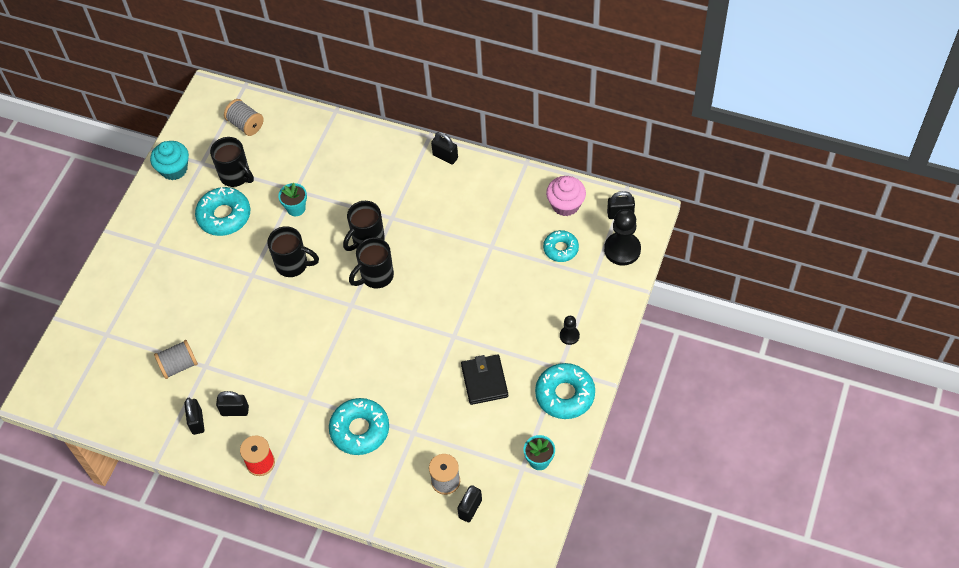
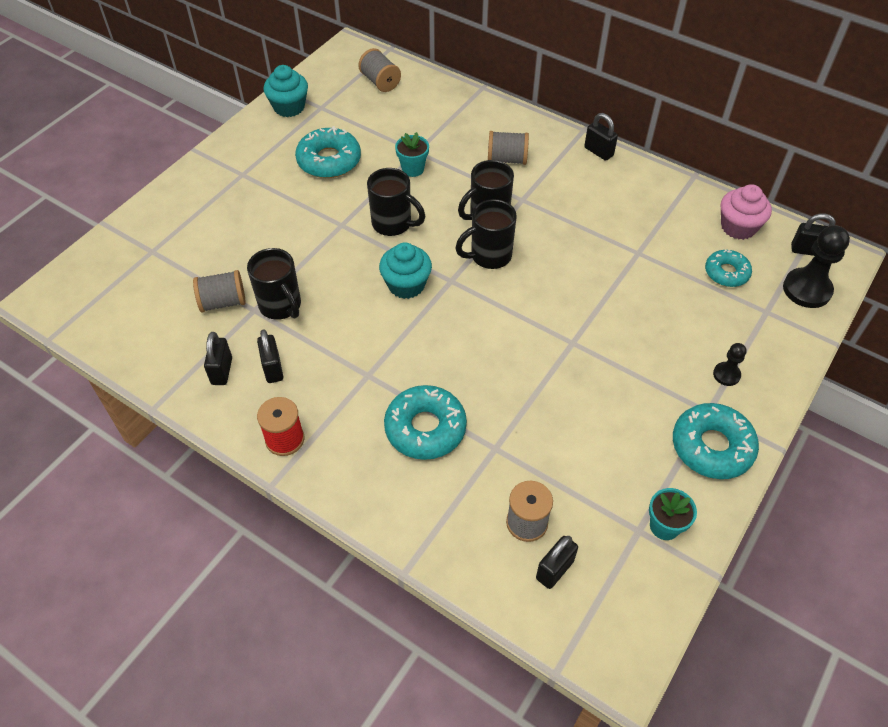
camera: 10 degrees right, 5 degrees down
black mug [210,137,254,187] -> black mug moved to [247,248,301,320]
black padlock [216,391,249,416] -> black padlock turned 60 degrees clockwise [257,329,283,383]
black wallet [461,355,508,405] -> none
none -> turquoise cupcake [379,242,432,299]
none -> grey spool [488,131,529,165]

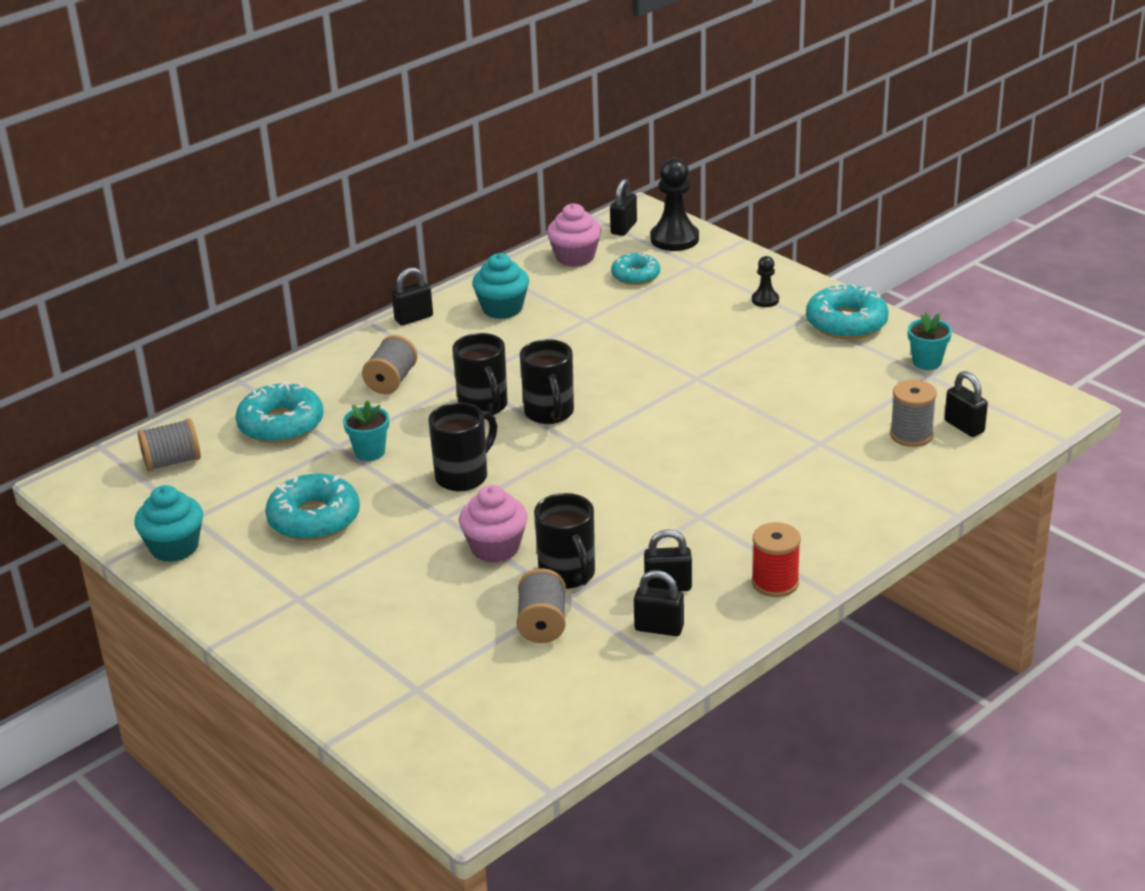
camera: 75 degrees left, 20 degrees down
black mug [247,248,301,320] -> black mug turned 90 degrees clockwise [534,493,595,589]
turquoise cupcake [379,242,432,299] -> turquoise cupcake moved to [472,253,529,319]
turquoise donut [384,385,467,460] -> turquoise donut moved to [236,381,323,444]
none -> pink cupcake [459,485,527,563]

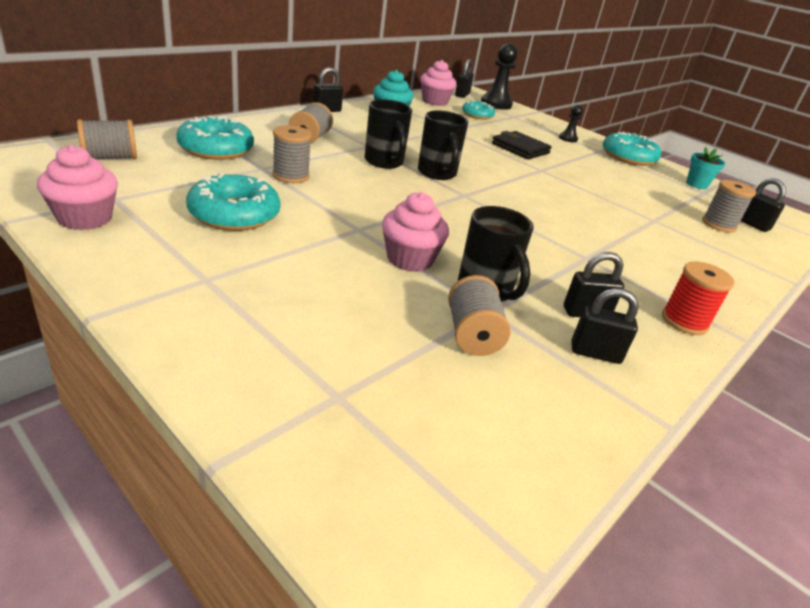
camera: 10 degrees left, 0 degrees up
turquoise cupcake [135,485,203,562] -> pink cupcake [37,145,118,230]
turquoise flower pot [343,400,389,461] -> grey spool [272,125,312,183]
black mug [428,402,497,492] -> none
none -> black wallet [492,131,552,159]

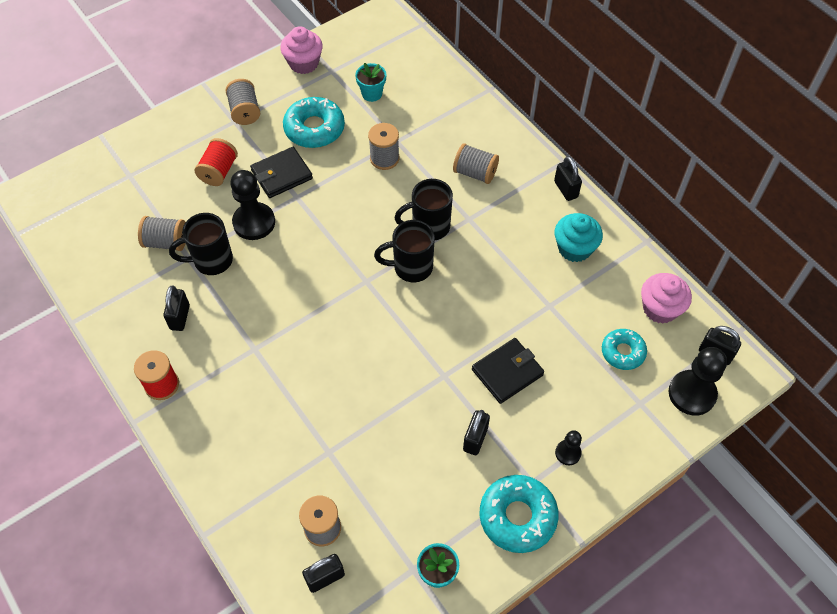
camera: 105 degrees right, 25 degrees up
grey spool [77,119,137,159] -> grey spool moved to [226,79,260,125]
turquoise donut [176,116,254,160] -> none
pink cupcake [382,192,449,272] -> black pawn [230,170,275,240]
black padlock [571,288,639,364] -> black padlock moved to [463,410,490,455]
none -> red spool [195,138,238,186]
none -> black wallet [250,147,313,198]
none -> turquoise flower pot [355,63,387,102]

